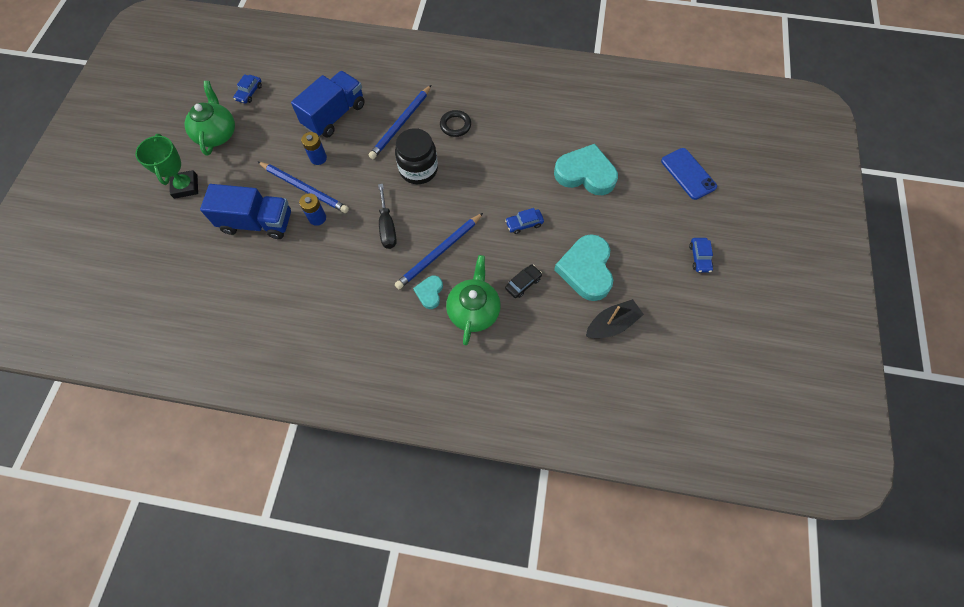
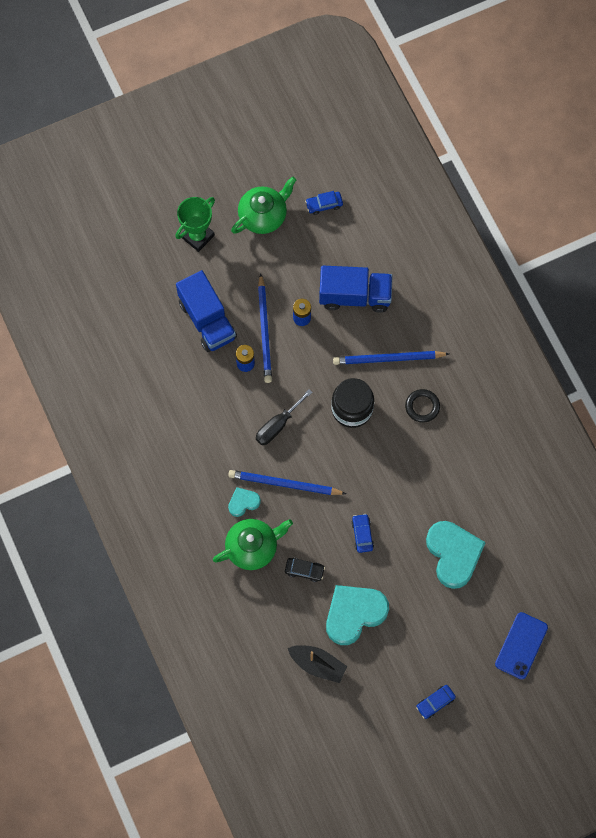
camera: 55 degrees right, 5 degrees up
blue car [505,208,544,234] -> blue car turned 45 degrees clockwise [351,514,374,553]

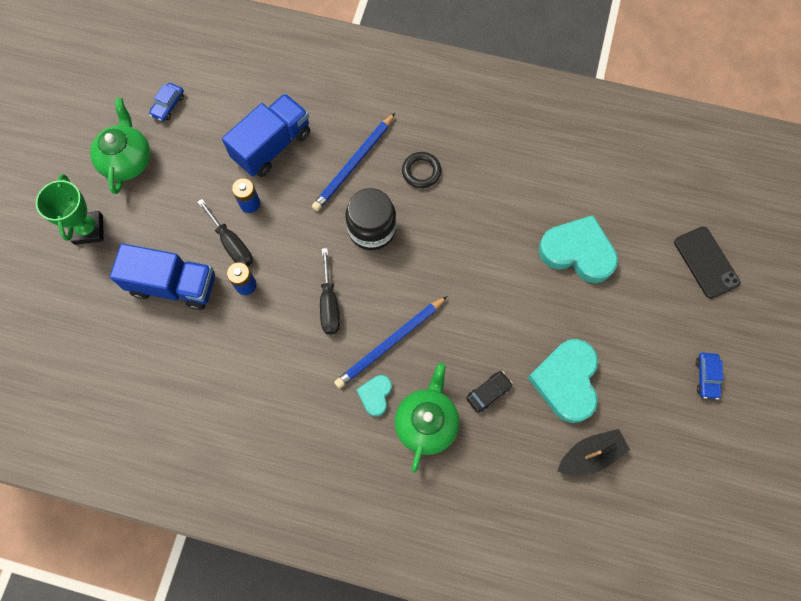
camera: 50 degrees left, 0 degrees up
blue pencil [258,273,272,383] -> black screwdriver [198,199,253,267]
blue car [351,514,374,553] -> none
blue phone [495,612,548,679] -> black phone [674,227,740,299]

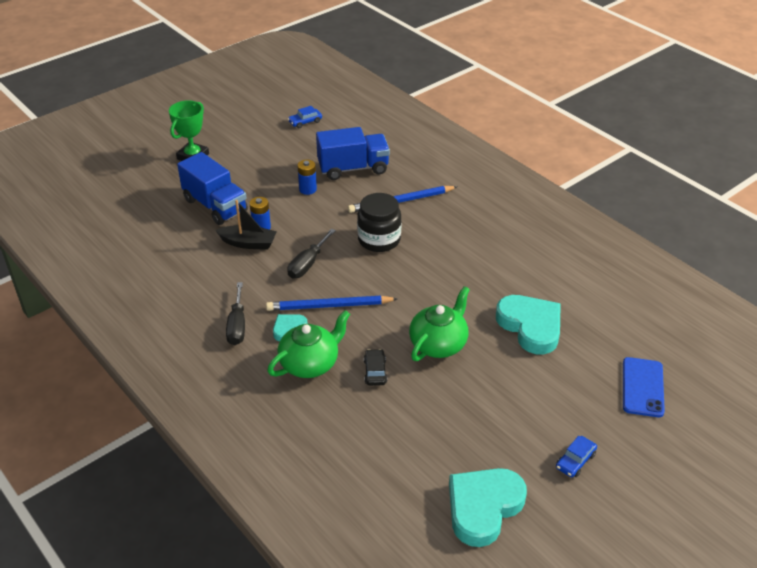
camera: 35 degrees right, 30 degrees down
green teapot [90,98,150,194] -> green teapot moved to [409,286,470,361]
black screwdriver [198,199,253,267] -> black screwdriver moved to [226,282,245,345]
black ring [402,152,441,188] -> none
black car [466,371,513,413] -> black car turned 90 degrees counterclockwise [364,349,387,386]
turquoise heart [528,339,598,423] -> turquoise heart moved to [449,468,527,547]
black boat [558,429,630,475] -> black boat moved to [216,200,277,250]
black phone [674,227,740,299] -> blue phone [623,357,665,417]

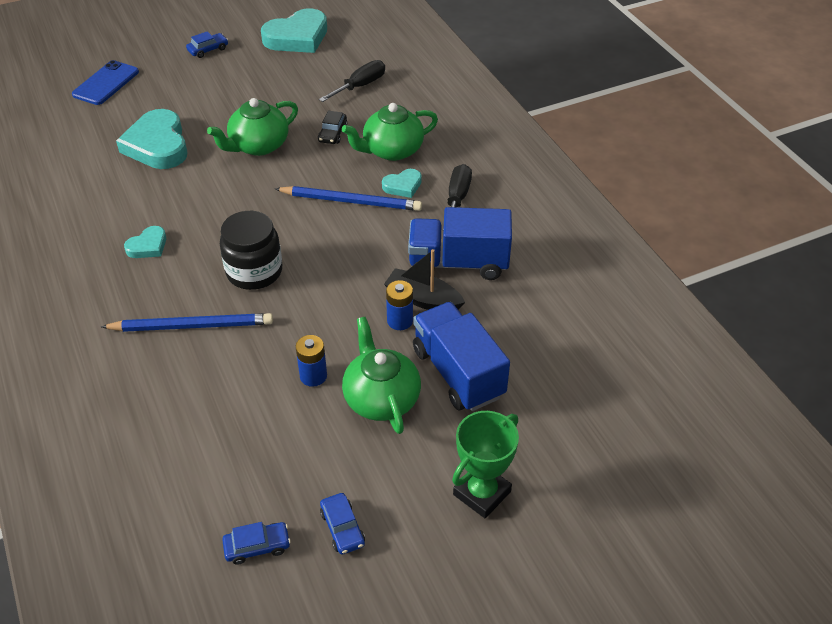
camera: 165 degrees left, 5 degrees up
black screwdriver [287,229,336,278] -> black screwdriver moved to [319,60,385,102]
blue truck [316,127,390,180] -> blue truck moved to [408,207,512,280]
none -> turquoise heart [124,226,166,258]
none -> blue car [320,493,365,555]
none -> green teapot [342,317,421,434]

